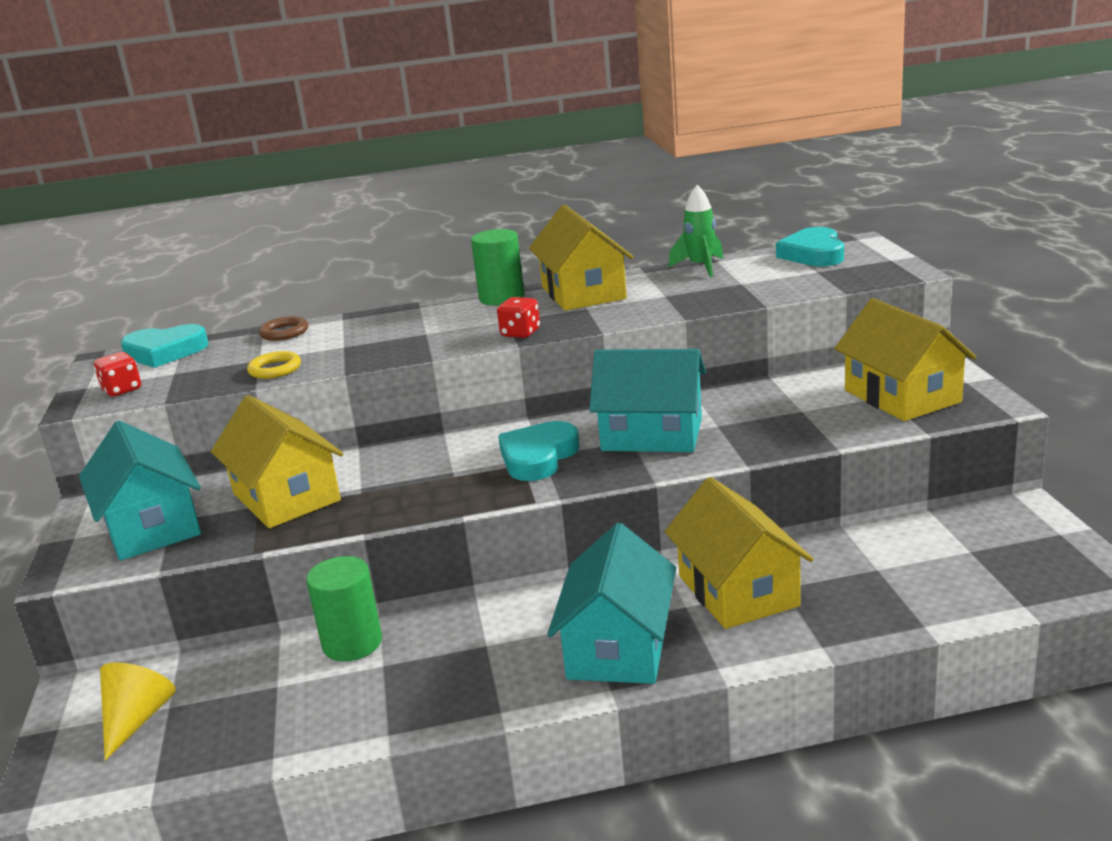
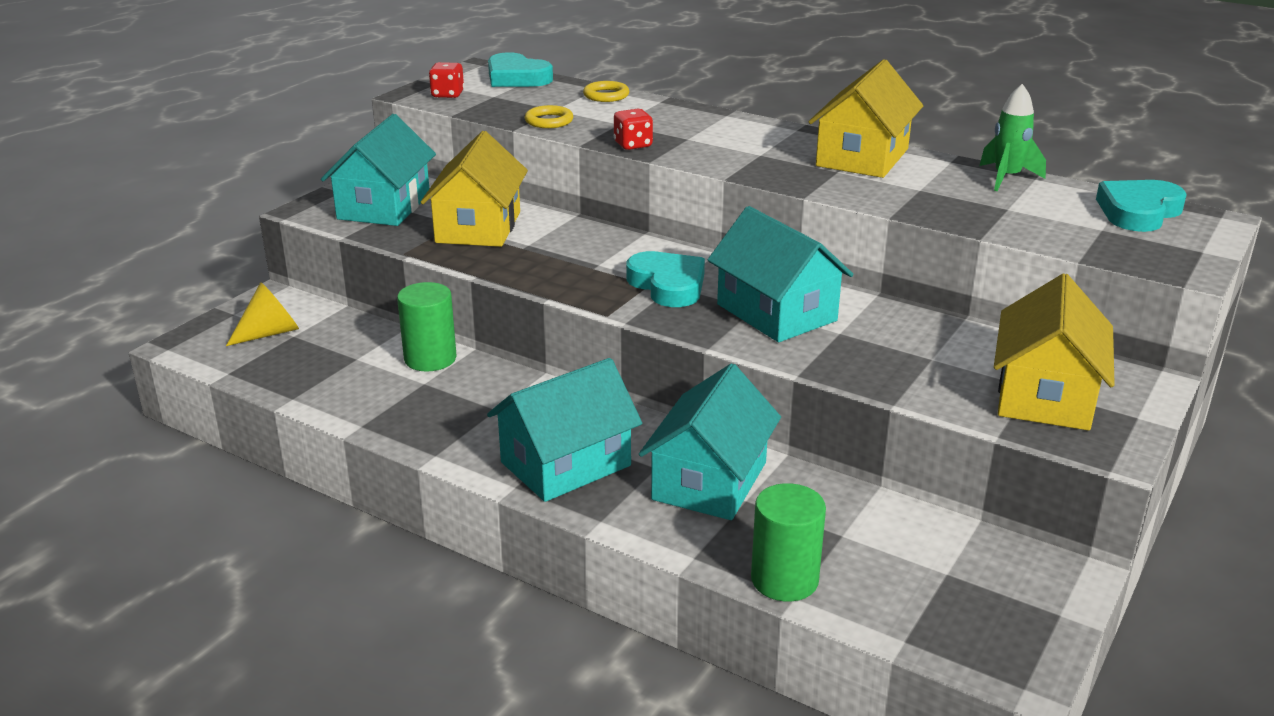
camera: 40 degrees right, 5 degrees up
brown ring [259,316,308,341] -> yellow ring [583,81,629,102]
green cylinder [471,229,524,306] -> green cylinder moved to [751,483,826,601]
red dice [497,297,540,338] -> red dice moved to [614,109,653,150]
turquoise heart [498,421,580,481] -> turquoise heart turned 75 degrees clockwise [626,251,705,307]
yellow house [664,477,813,629] -> turquoise house [639,363,781,520]

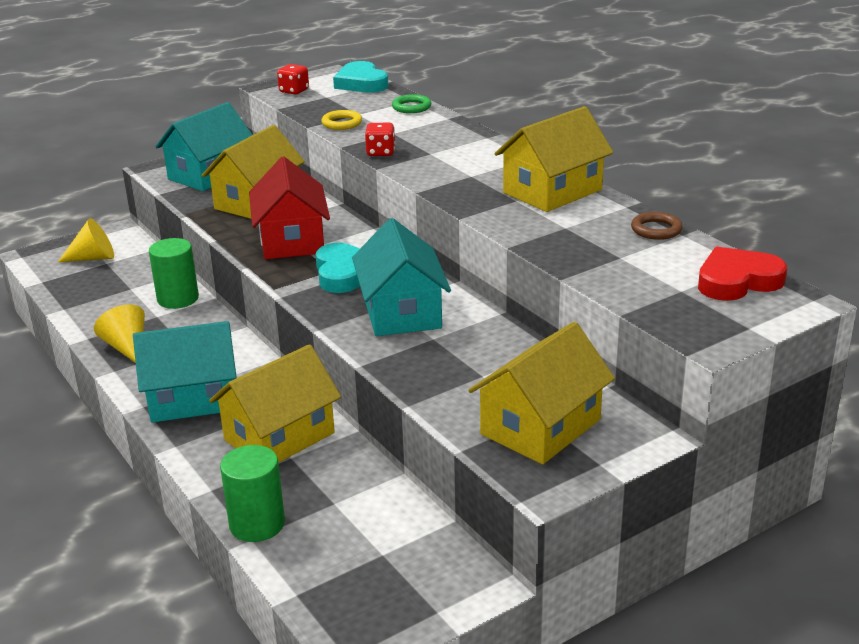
camera: 25 degrees right, 0 degrees up
yellow ring [583,81,629,102] -> green ring [392,94,431,113]
turquoise house [639,363,781,520] -> yellow house [209,344,341,463]
green rocket [979,84,1046,191] -> brown ring [631,212,683,240]
turquoise heart [1096,180,1187,232] -> red heart [698,247,787,301]
none -> yellow cone [94,304,145,363]
none -> red house [249,157,330,259]

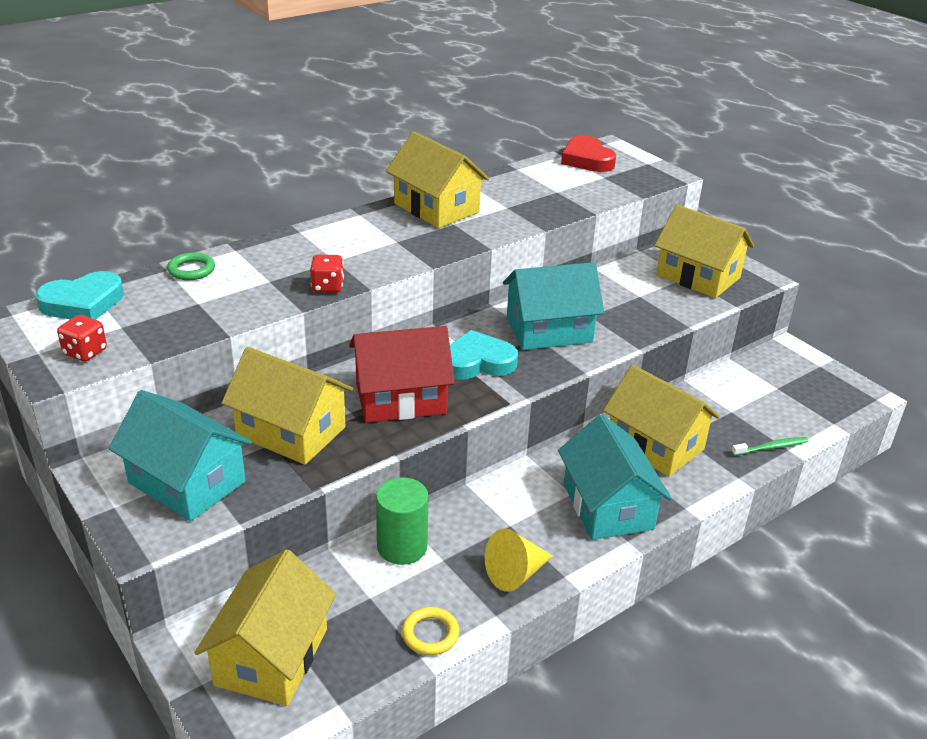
camera: 95 degrees left, 5 degrees up
yellow cone [58,218,114,262] -> yellow house [194,549,336,706]
green cylinder [220,445,285,542] -> green toothbrush [731,437,808,456]
yellow ring [321,110,362,130] -> yellow ring moved to [402,607,459,655]
brown ring [631,212,683,240] -> none

